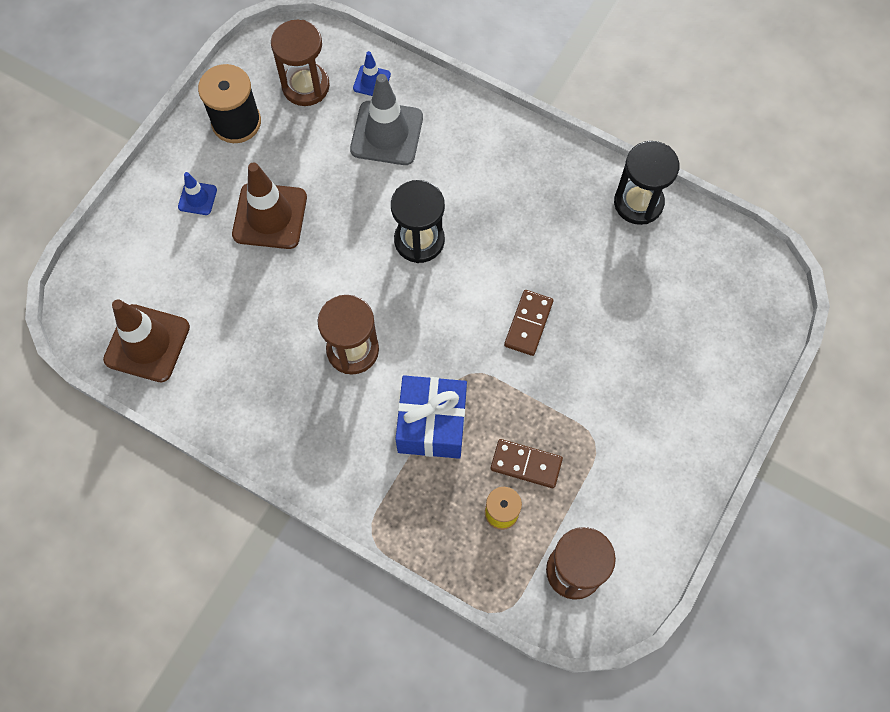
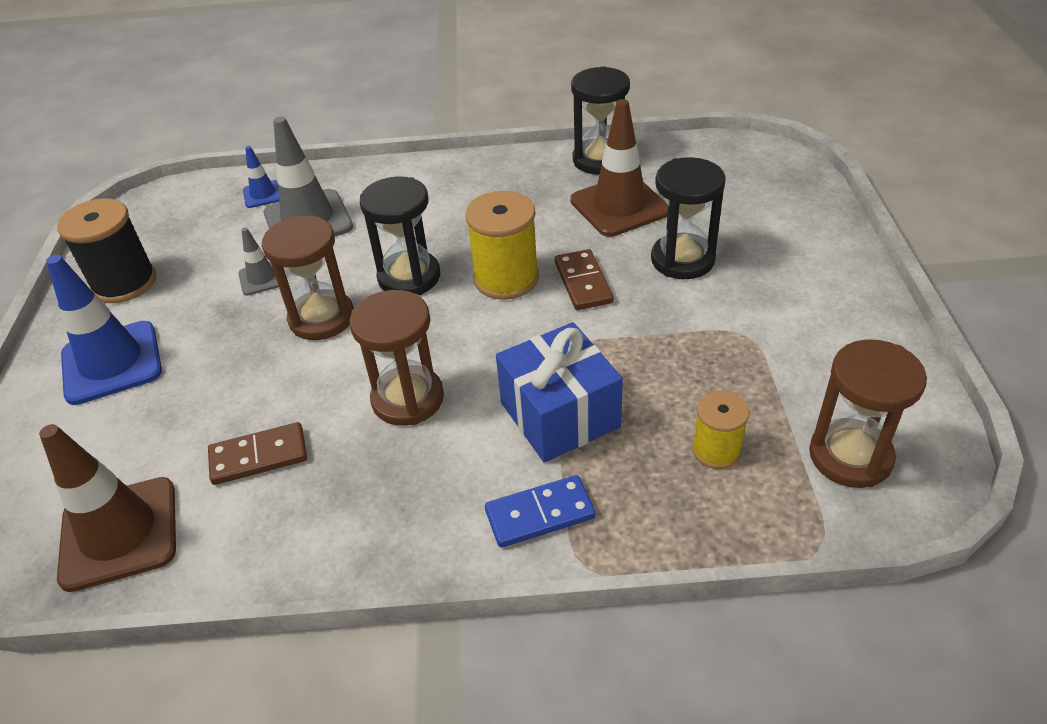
camera: 30 degrees left, 25 degrees down
blue traffic cone [178,172,217,215] -> blue traffic cone [46,255,162,405], size x1.99
brown traffic cone [232,162,307,249] -> brown traffic cone moved to [570,99,668,237]
brown hourglass [271,20,330,106] -> brown hourglass moved to [262,216,354,340]
brown domino [490,439,563,488] -> brown domino moved to [208,422,307,485]
none -> grey traffic cone [238,228,279,295]
none -> yellow spool [465,191,539,300]
none -> blue domino [485,475,596,548]
none -> black hourglass [651,157,726,279]

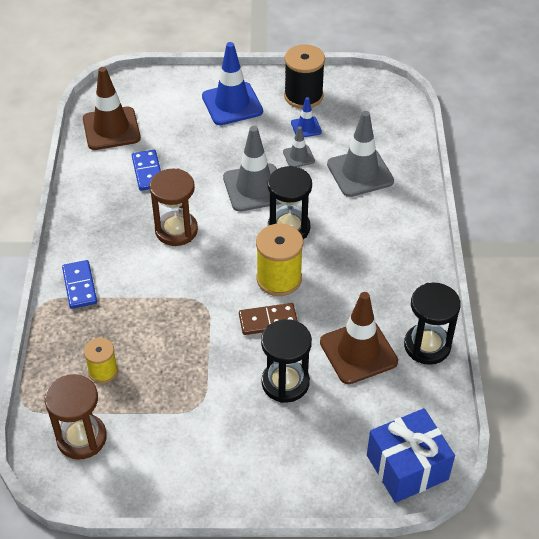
camera: 90 degrees right, 5 degrees up
brown domino [208,422,307,485] -> blue domino [132,150,161,191]
blue traffic cone [243,146,279,208] -> blue traffic cone moved to [291,97,322,137]
brown hourglass [262,216,354,340] -> grey traffic cone [223,126,281,212]
blue gift [496,322,623,463] -> blue gift moved to [367,408,455,503]

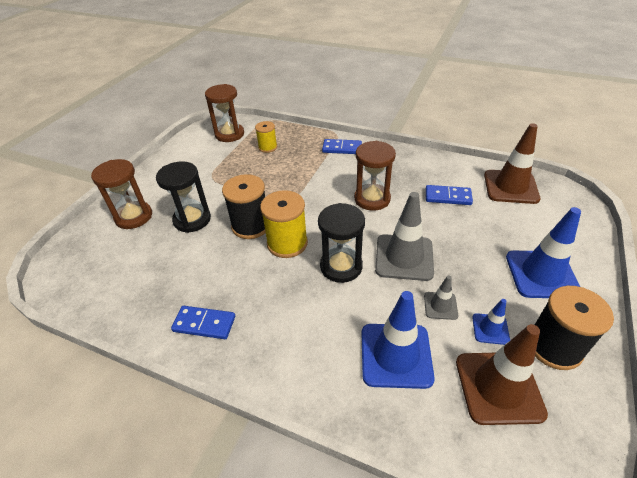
camera: 115 degrees right, 5 degrees down
brown domino [239,303,298,335] -> black spool [222,174,266,239]
brown traffic cone [320,292,398,384] -> brown traffic cone moved to [456,324,548,425]
grey traffic cone [327,111,394,197] -> blue traffic cone [362,291,435,389]
blue gift [367,408,455,503] -> none
black hourglass [404,283,461,365] -> none
none -> brown hourglass [91,159,152,229]
none -> blue domino [171,306,235,339]

